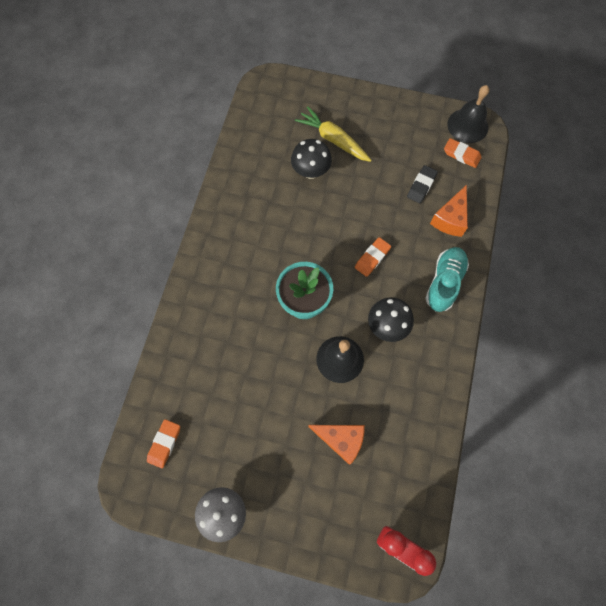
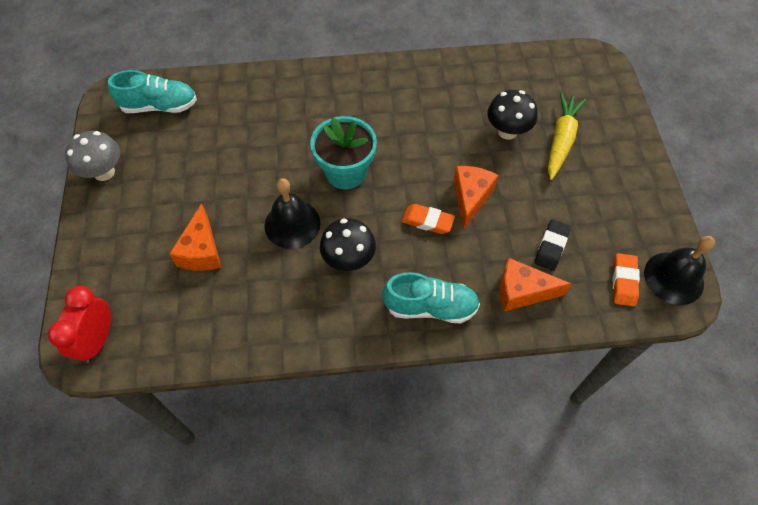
camera: 70 degrees right, 10 degrees down
orange eraser [147,419,180,468] -> turquoise shoe [108,70,197,113]
black eraser [407,165,438,204] -> black eraser turned 75 degrees counterclockwise [535,219,571,271]
none -> orange cheese [453,166,499,230]

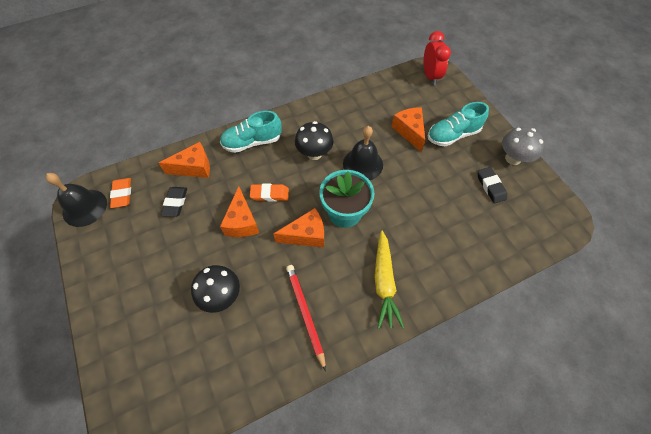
camera: 160 degrees right, 0 degrees up
turquoise shoe [108,70,197,113] -> turquoise shoe moved to [428,102,489,146]
yellow carrot [548,92,586,180] -> yellow carrot moved to [374,231,404,329]
none -> orange cheese [273,208,324,247]
none -> red pencil [286,265,326,371]
none -> black eraser [478,167,507,203]

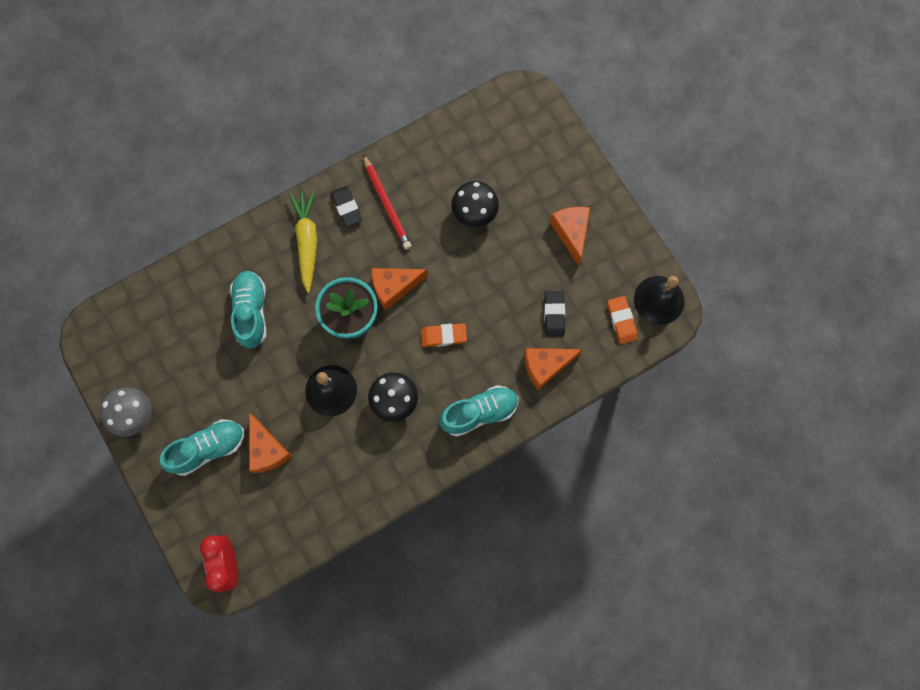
camera: 175 degrees right, 15 degrees up
orange cheese [220,186,259,237] -> orange cheese moved to [550,207,590,266]
black eraser [478,167,507,203] -> black eraser moved to [331,186,362,227]
none -> turquoise shoe [230,271,266,349]

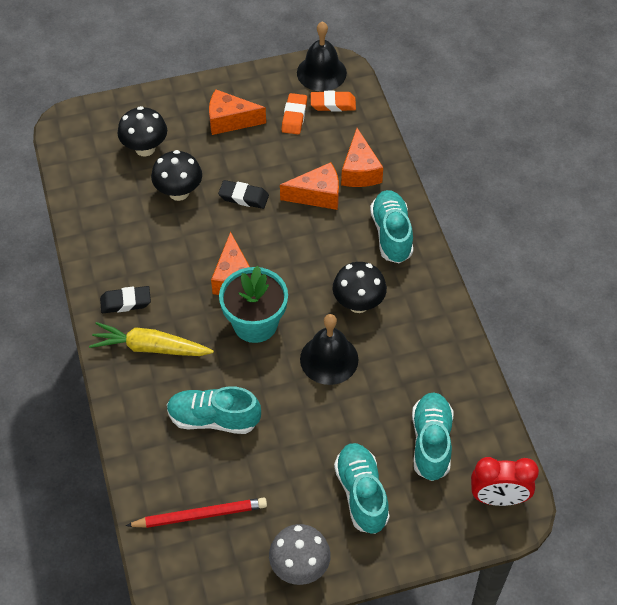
camera: 75 degrees left, 20 degrees down
orange cheese [249,413,292,473] -> orange cheese moved to [280,162,339,210]
red pencil [363,154,412,250] -> red pencil moved to [126,498,267,528]
orange eraser [421,323,467,347] -> orange eraser moved to [281,93,307,134]
black eraser [544,291,565,337] -> black eraser moved to [218,180,269,209]
none -> black mushroom [118,106,167,157]
none -> turquoise shoe [412,392,453,481]

